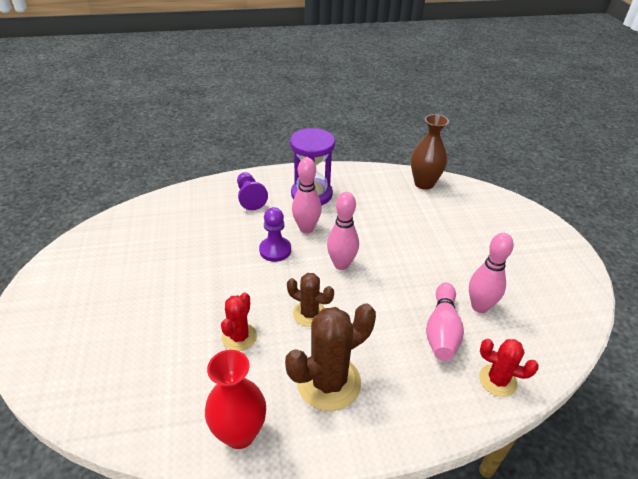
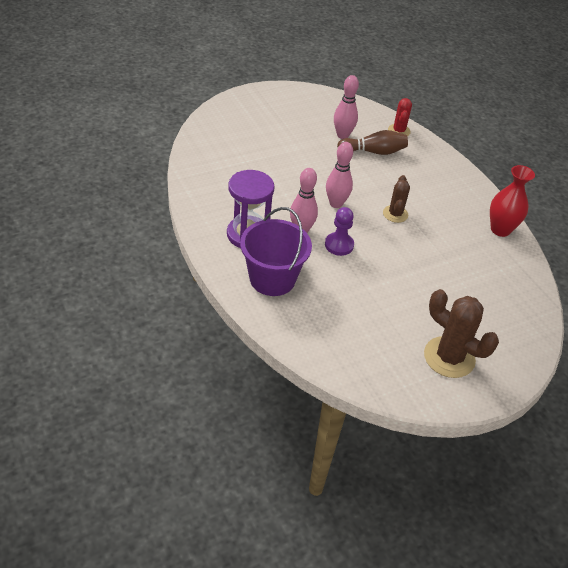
camera: 110 degrees left, 5 degrees up
red cactus [221,292,257,351] -> none
purple pawn [237,172,268,210] -> purple bucket [240,207,312,296]
brown cactus [285,303,376,411] -> brown cactus moved to [424,289,499,378]
brown vase [411,114,449,190] -> none
pink bowling pin [426,283,464,361] -> brown bowling pin [337,130,408,155]

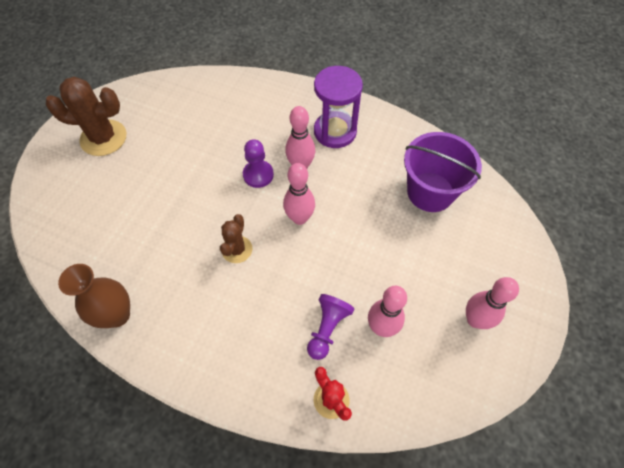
camera: 145 degrees right, 15 degrees up
purple bucket [240,207,312,296] -> purple bucket moved to [404,132,482,212]
brown bowling pin [337,130,408,155] -> purple pawn [307,294,355,360]
brown cactus [383,175,410,223] -> brown cactus turned 45 degrees clockwise [220,214,252,263]
red vase [490,165,535,237] -> brown vase [58,264,130,328]
none -> pink bowling pin [466,277,519,329]

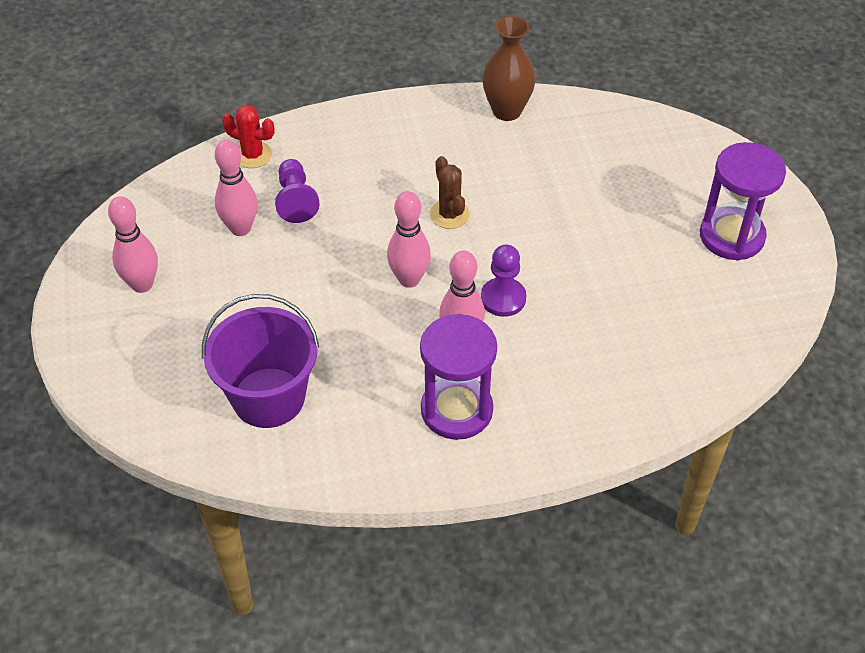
camera: 145 degrees right, 10 degrees down
brown cactus [45,77,127,156] -> purple hourglass [700,142,786,261]

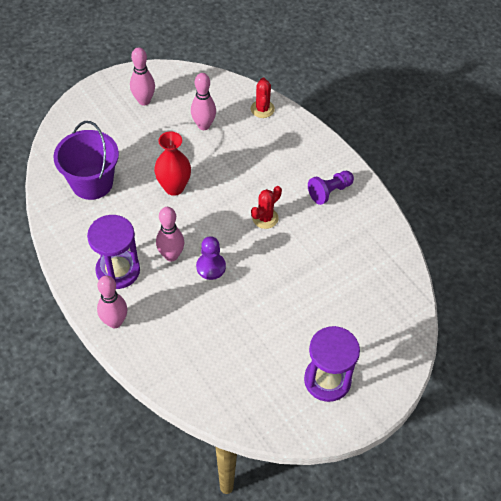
camera: 65 degrees right, 5 degrees up
purple pawn [275,159,320,223] -> purple pawn moved to [308,171,354,205]
pink bowling pin [387,191,431,288] -> pink bowling pin moved to [97,276,127,328]
brown cactus [430,156,470,229] -> red cactus [251,186,282,229]
brown vase [483,16,536,121] -> none
none -> red vase [154,131,191,196]

